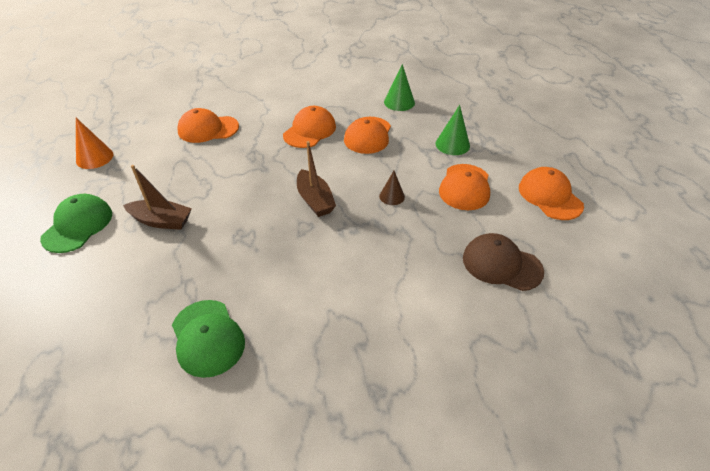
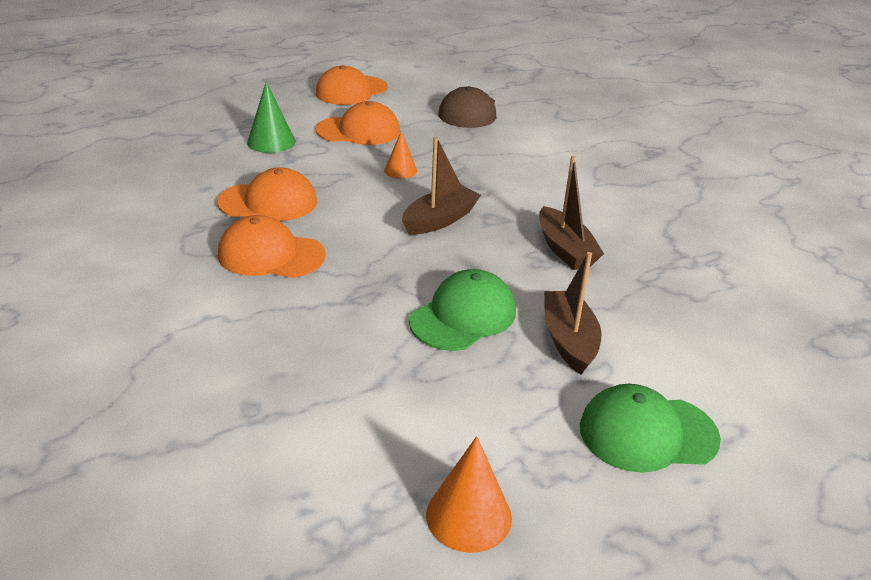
camera: 110 degrees left, 10 degrees down
green cap [172,300,245,378] -> green cap moved to [409,269,516,351]
orange cap [177,108,239,143] -> none
brown cone [379,171,405,205] -> orange cone [384,130,417,179]
green cone [384,64,415,111] -> none
none -> brown boat [539,156,604,270]

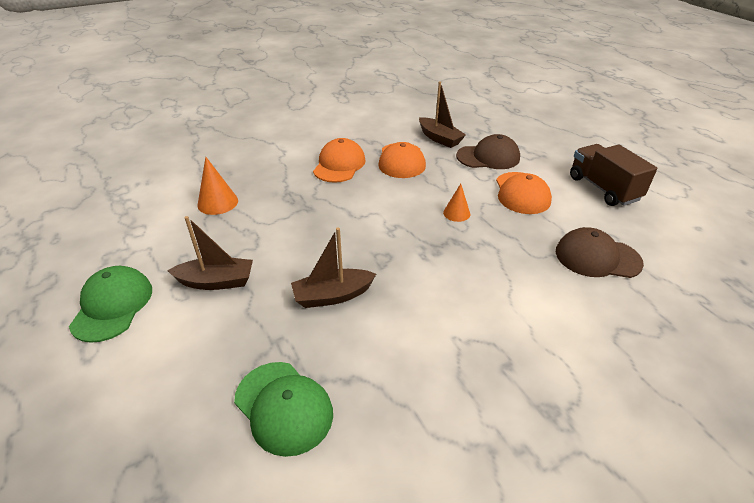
camera: 95 degrees right, 5 degrees up
green cone [247,81,296,153] -> brown cap [456,134,520,169]
orange cap [315,65,388,105] -> brown truck [570,144,657,206]
brown boat [402,137,481,235] -> brown boat moved to [419,82,466,148]
green cap [409,269,516,351] -> green cap moved to [234,362,333,457]
orange cone [426,436,512,553] -> orange cone moved to [197,157,238,215]

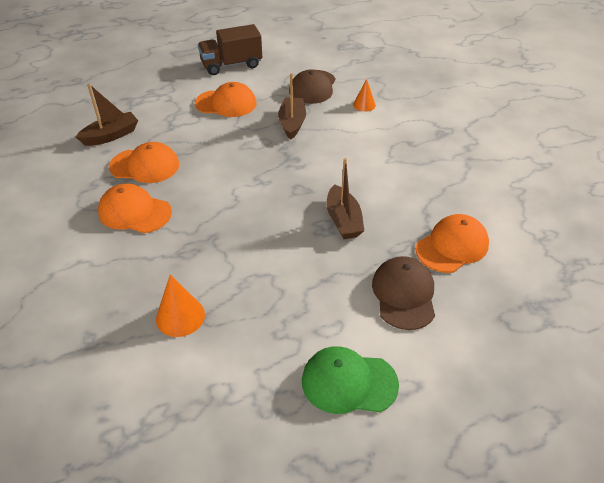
camera: 85 degrees left, 5 degrees up
brown boat [167,216,253,290] -> brown boat moved to [278,73,306,140]
green cap [234,362,333,457] -> orange cap [416,214,489,273]
orange cone [443,184,470,222] -> orange cone moved to [353,79,376,112]
brown cap [456,134,520,169] -> brown cap moved to [372,256,435,330]

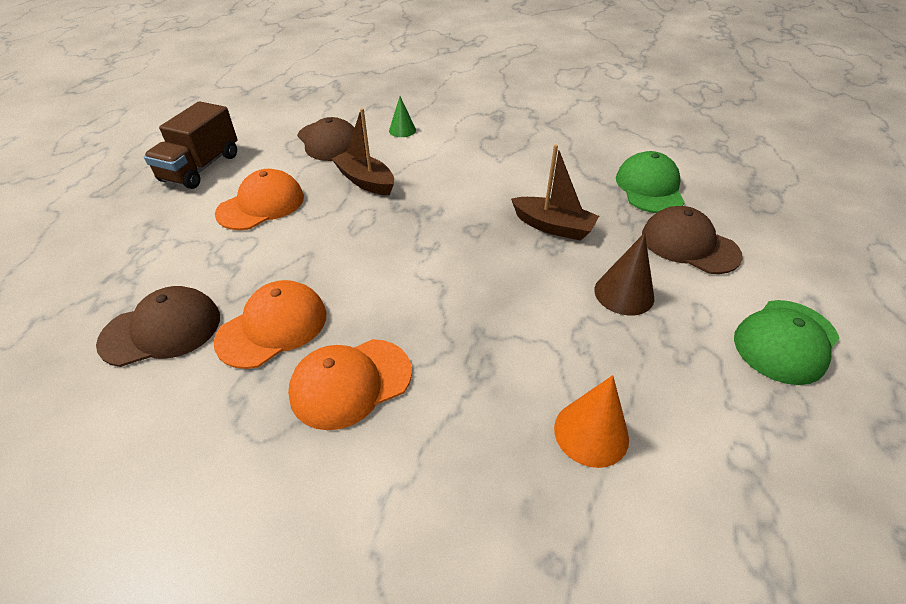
camera: 50 degrees left, 0 degrees up
brown boat [76,83,138,146] -> brown cap [96,286,220,367]
orange cone [353,79,376,112] -> green cone [389,96,416,137]
orange cap [416,214,489,273] -> green cap [616,151,685,213]
none -> brown cone [594,233,654,316]

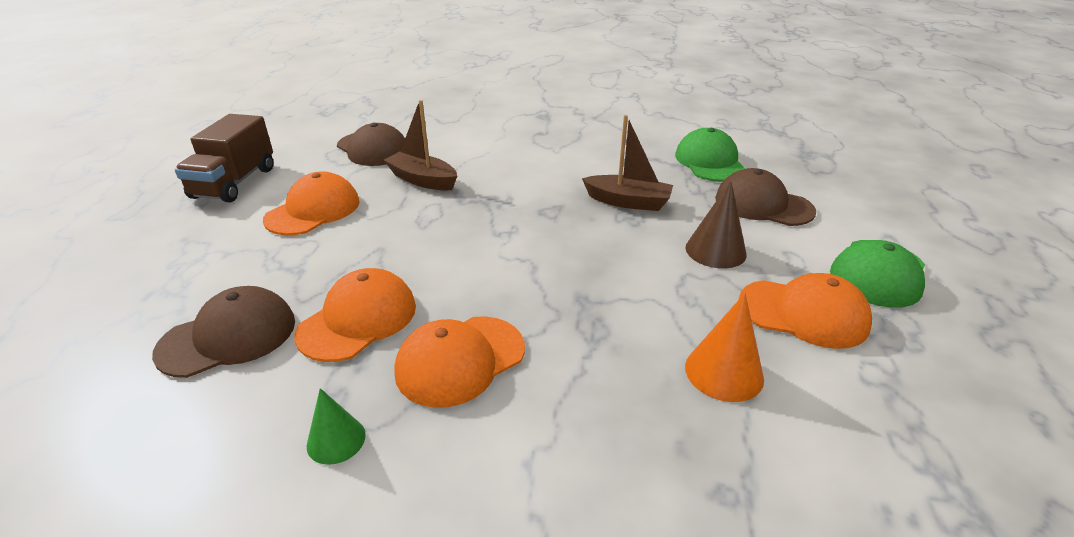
camera: 10 degrees left, 10 degrees down
green cone [389,96,416,137] -> green cone moved to [307,388,366,465]
none -> orange cap [739,273,872,349]

